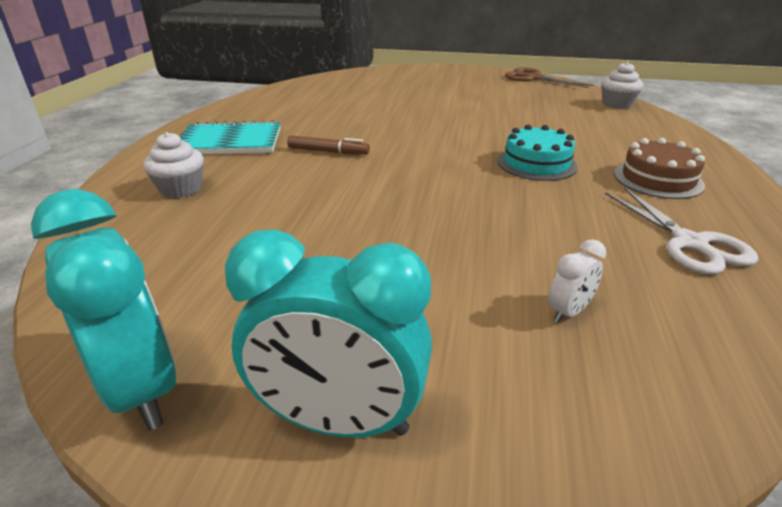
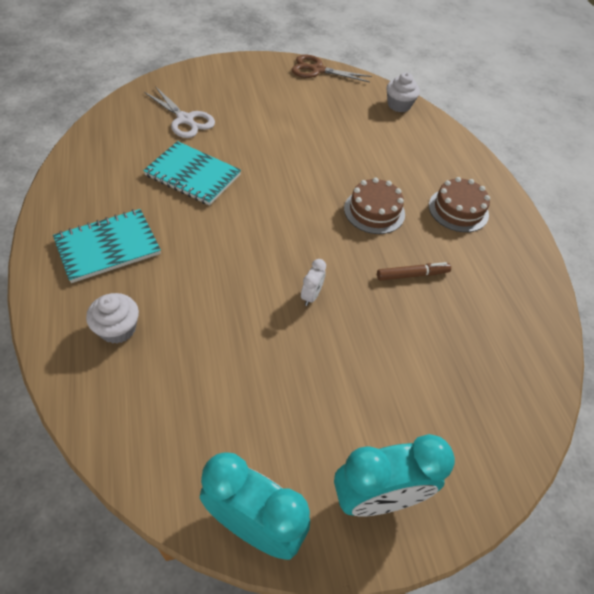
camera: 30 degrees left, 20 degrees up
brown marker [287,135,370,155] -> brown marker moved to [377,262,451,281]
turquoise cake [497,124,578,181] -> brown cake [344,178,405,234]
white clock [548,239,606,323] -> white clock moved to [301,259,326,306]
white scissors [605,187,758,275] -> white scissors moved to [144,86,215,138]
none -> turquoise notebook [143,141,241,206]

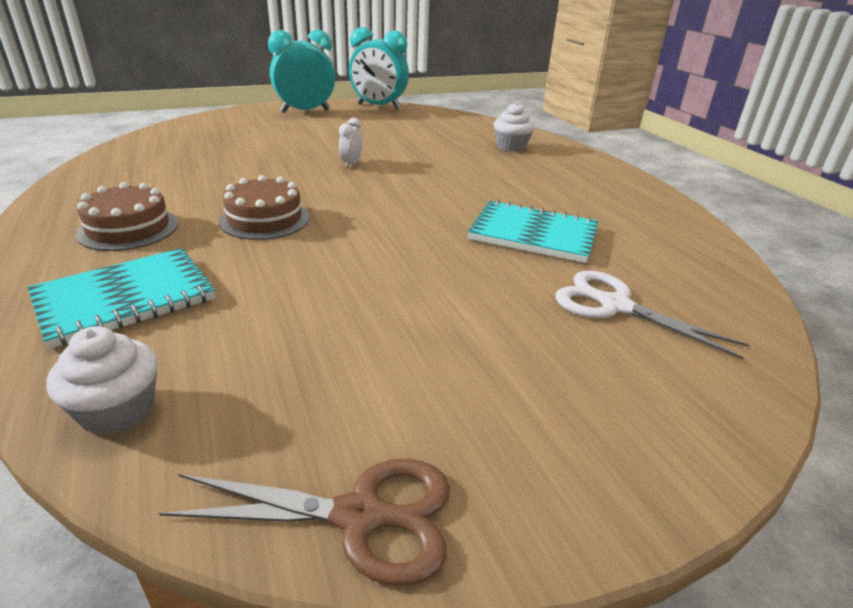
camera: 175 degrees right, 20 degrees down
turquoise notebook [53,209,161,283] -> turquoise notebook moved to [27,248,216,349]
brown marker [377,262,451,281] -> none

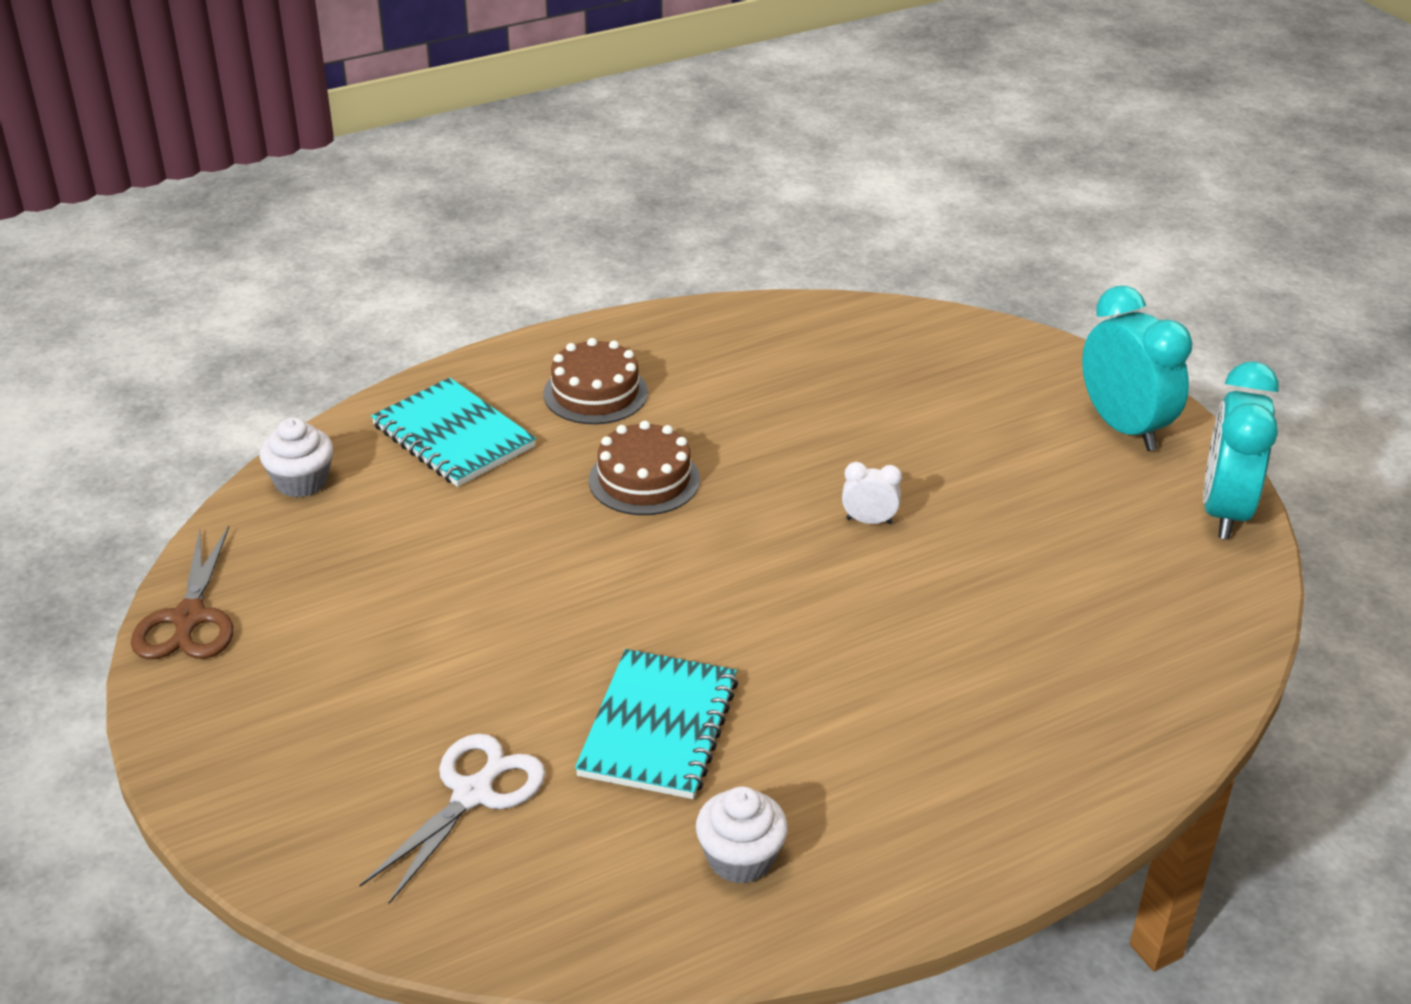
camera: 85 degrees right, 5 degrees up
white cupcake [493,103,534,152] -> white cupcake moved to [696,786,788,884]

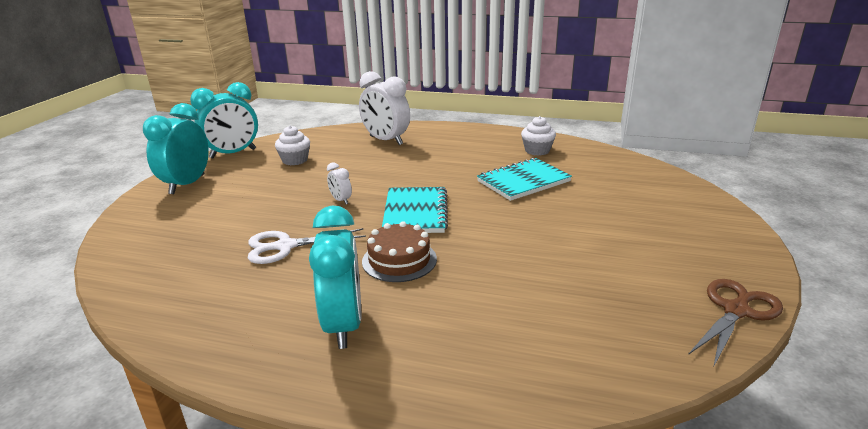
camera: 135 degrees left, 10 degrees down
white cupcake [259,417,333,497] -> white cupcake moved to [275,126,310,165]
white scissors [360,733,545,904] -> white scissors moved to [248,228,366,264]
turquoise notebook [371,378,536,487] -> turquoise notebook moved to [382,187,448,233]
brown cake [543,338,648,424] -> turquoise clock [309,205,361,349]
none -> white clock [359,71,410,145]

